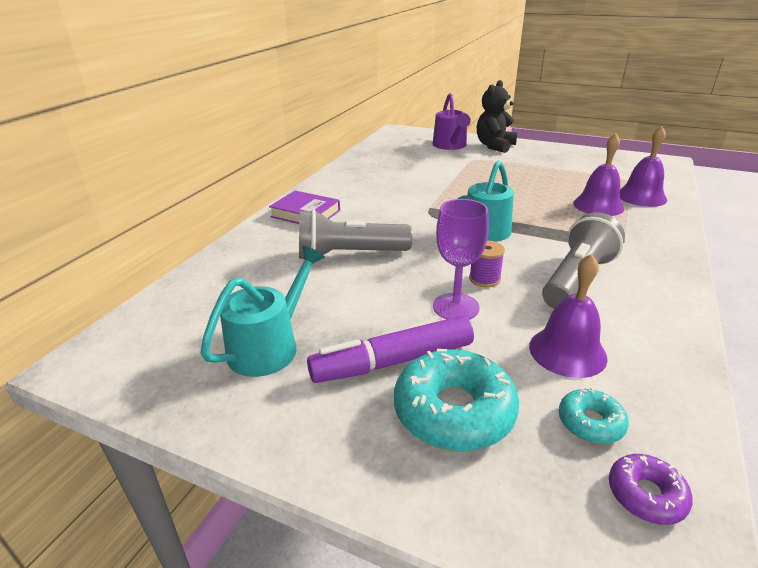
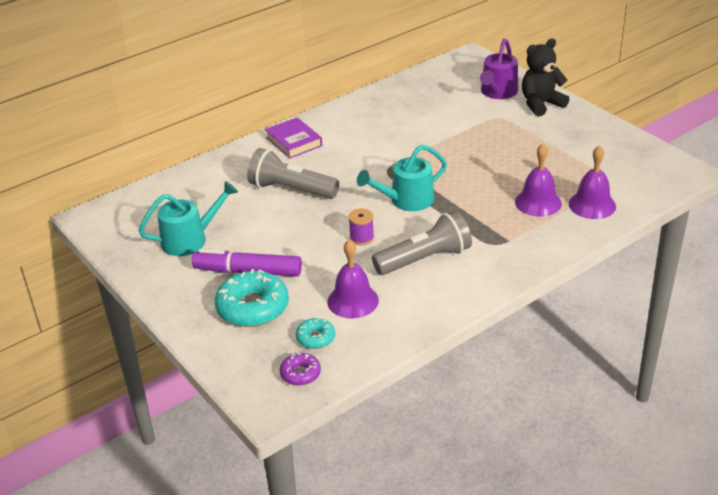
camera: 30 degrees right, 5 degrees up
purple goblet [433,199,489,320] -> none

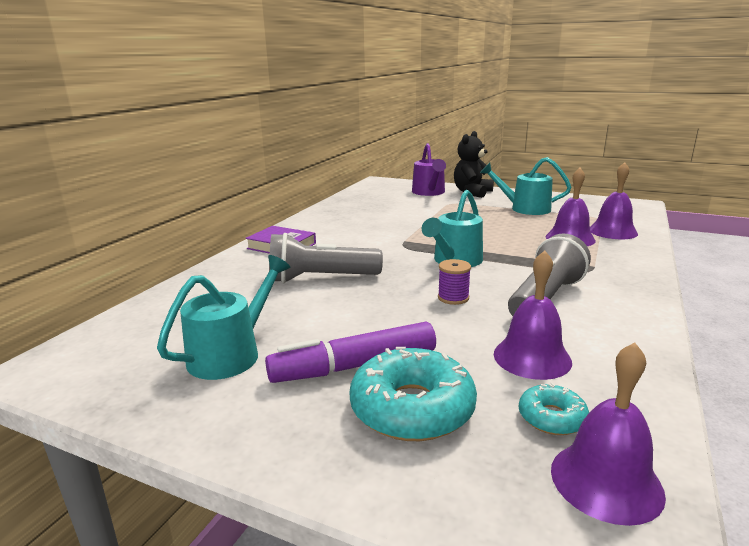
camera: 30 degrees left, 15 degrees down
purple donut [280,352,321,386] -> purple bell [551,342,666,526]
none -> turquoise watering can [480,157,572,215]

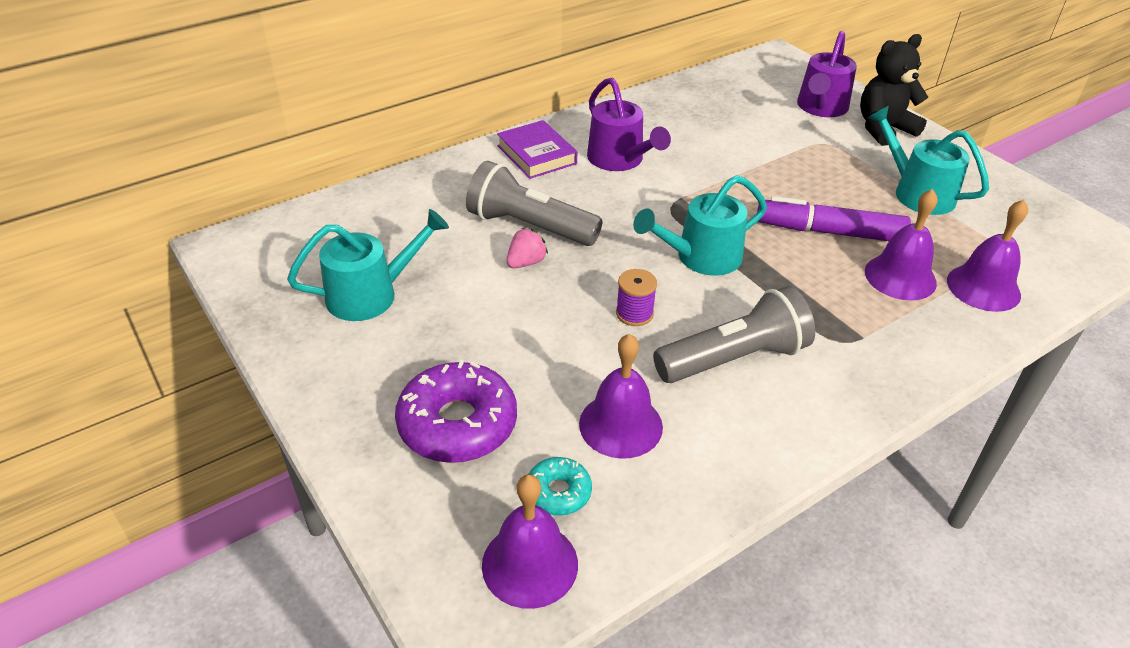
camera: 30 degrees right, 20 degrees up
purple marker [265,322,436,383] -> purple marker moved to [757,196,911,241]
turquoise donut [349,347,477,441] -> purple donut [395,360,517,463]
none -> pink strawberry [506,228,548,268]
none -> purple watering can [587,78,671,171]

